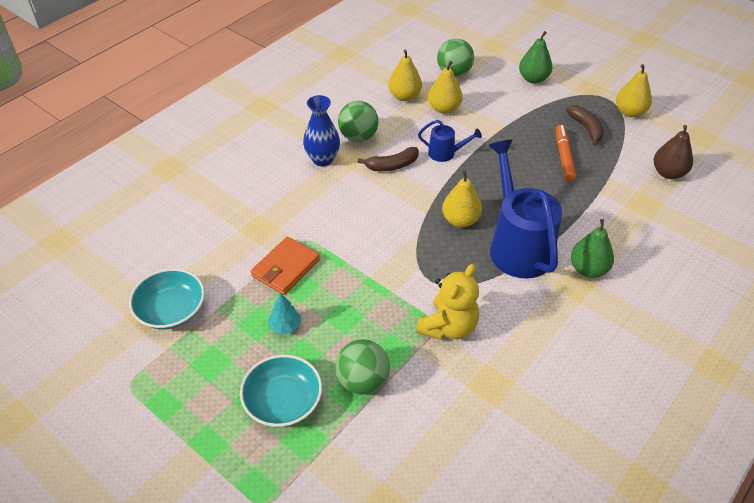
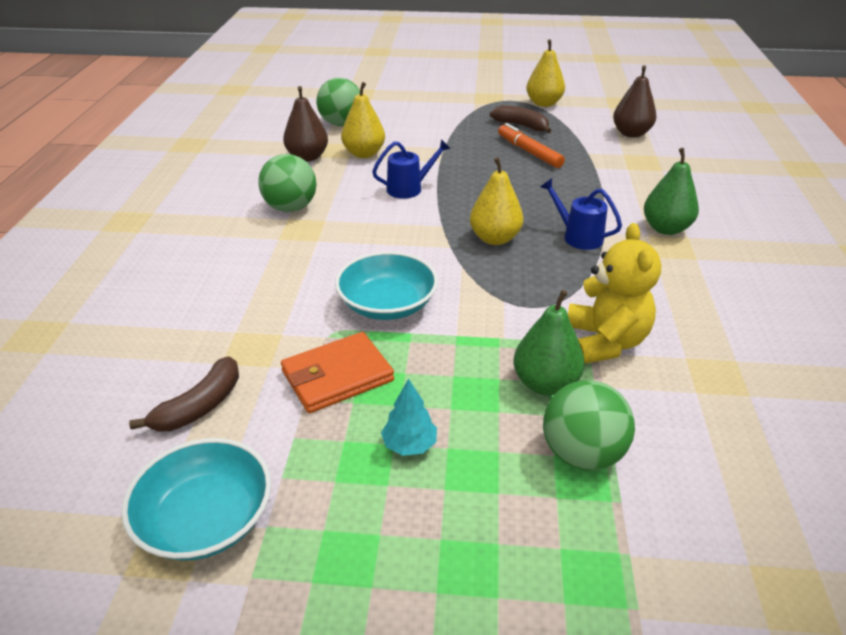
camera: 35 degrees left, 10 degrees down
turquoise bowl [240,355,322,427] -> turquoise bowl moved to [335,251,438,320]
orange wallet [251,237,320,295] -> orange wallet turned 60 degrees clockwise [281,332,394,413]
blue vase [303,95,340,166] -> none
brown banana [358,147,419,171] -> brown banana moved to [129,356,239,431]
yellow pear [388,49,422,101] -> brown pear [283,86,328,162]
blue watering can [488,139,562,278] -> blue watering can [540,178,622,250], size x0.47
green pear [519,31,553,84] -> green pear moved to [514,290,585,395]

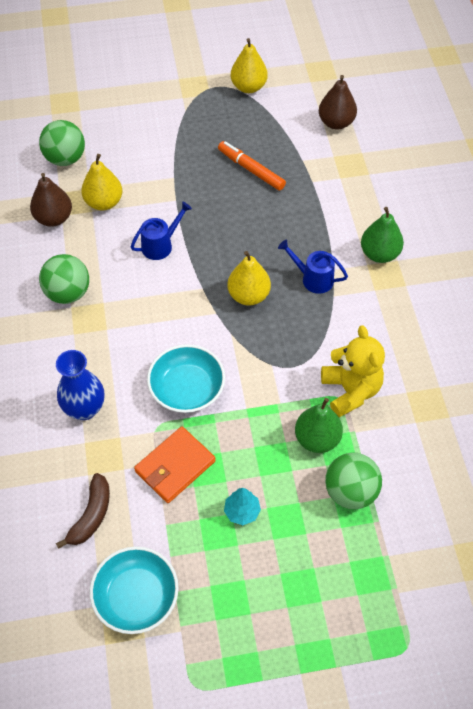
camera: 15 degrees left, 20 degrees up
brown banana [490,105,552,133] -> none
none -> blue vase [56,350,104,420]

